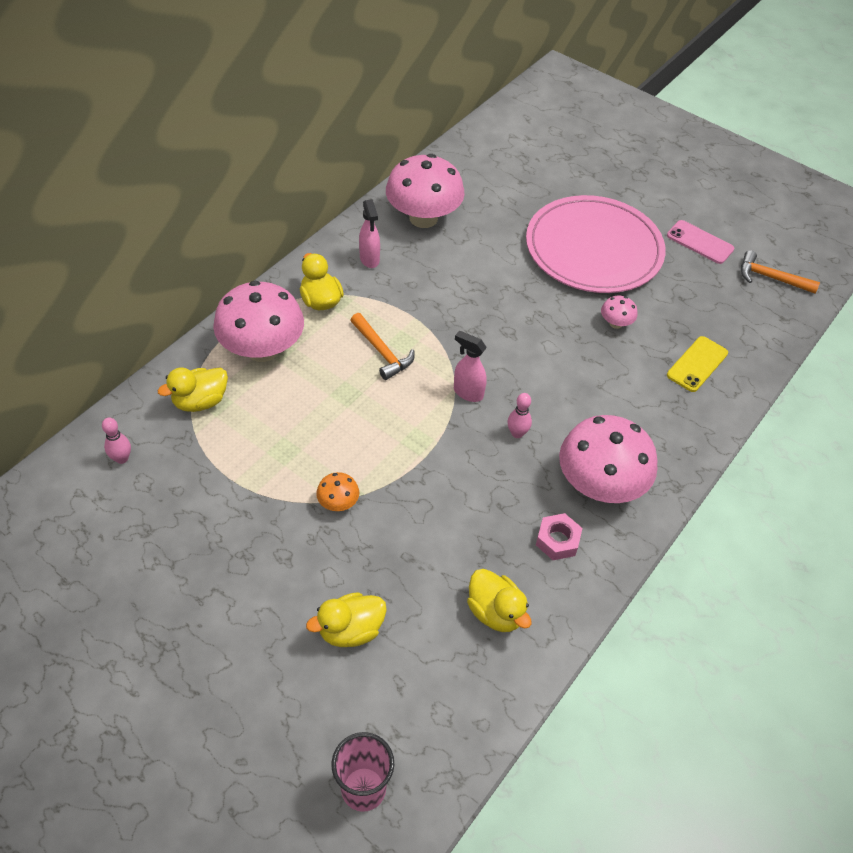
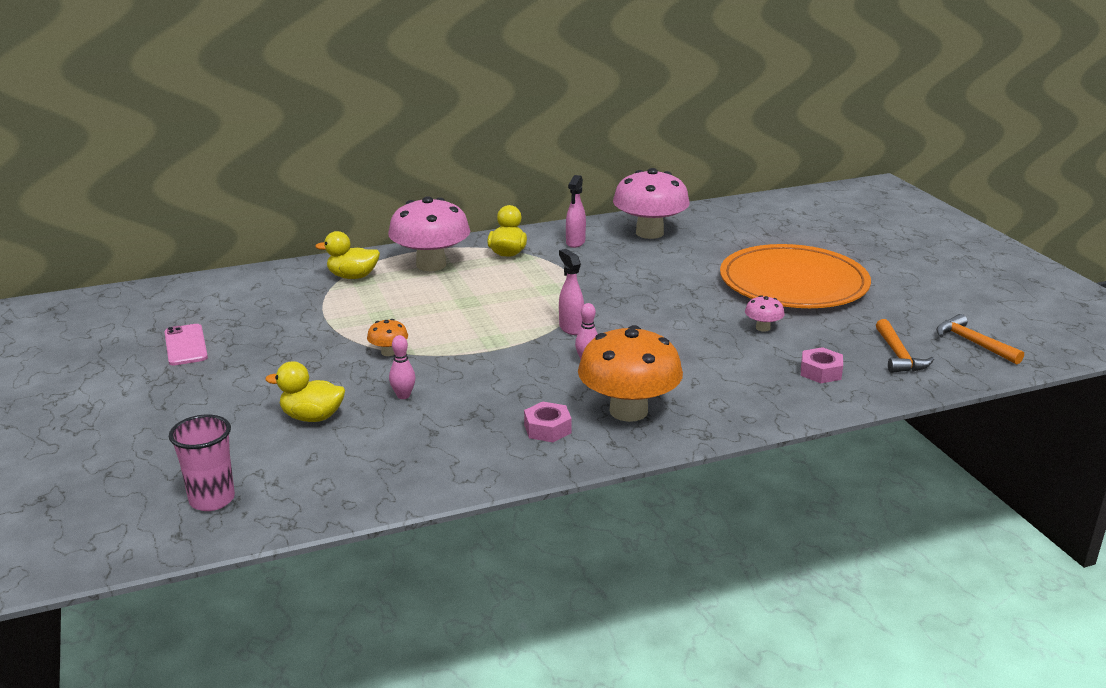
camera: 35 degrees right, 25 degrees down
pink bowling pin [102,418,131,464] -> pink bowling pin moved to [389,335,416,399]
orange hammer [350,313,415,380] -> orange hammer moved to [876,319,934,373]
yellow duck [467,569,532,632] -> none
pink plate [526,195,666,293] -> orange plate [720,244,871,308]
pink mushroom [559,415,657,503] -> orange mushroom [578,325,683,422]
pink phone [667,220,734,264] -> pink phone moved to [164,324,208,366]
yellow phone [667,336,728,392] -> pink nut [801,347,843,383]

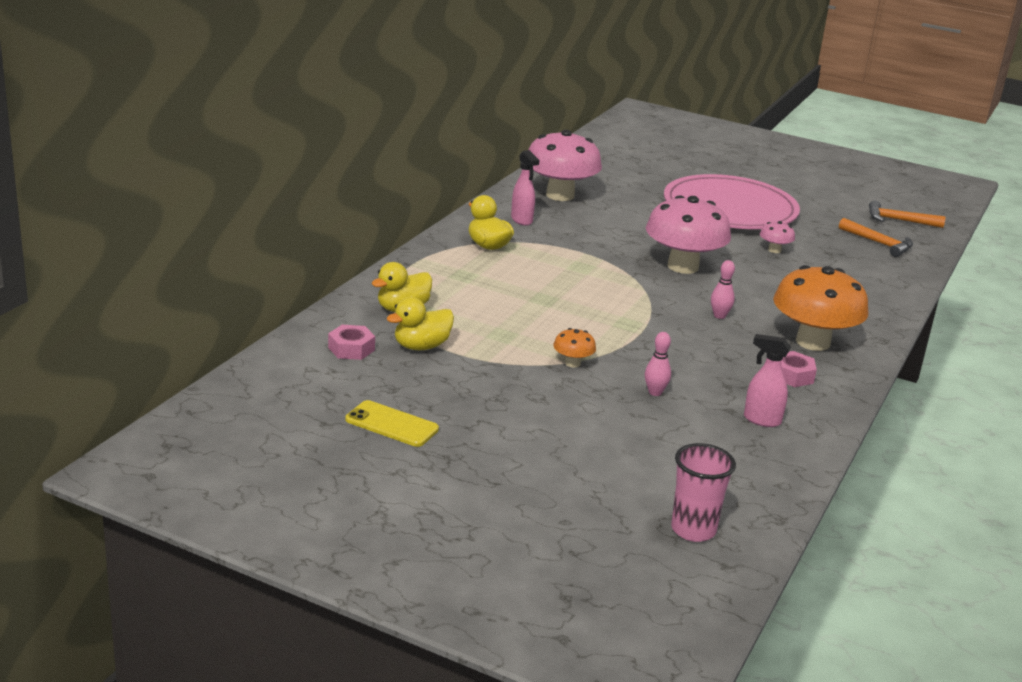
camera: 45 degrees left, 0 degrees up
pink phone [164,324,208,366] -> yellow phone [345,400,439,447]
yellow duck [265,361,345,422] -> yellow duck moved to [387,297,454,350]
pink mushroom [388,196,470,271] -> pink mushroom moved to [646,195,731,274]
pink spray bottle [559,249,584,335] -> pink spray bottle moved to [744,334,791,427]
orange plate [720,244,871,308] -> pink plate [664,174,800,229]
pink nut [801,347,843,383] -> pink nut moved to [328,325,375,360]

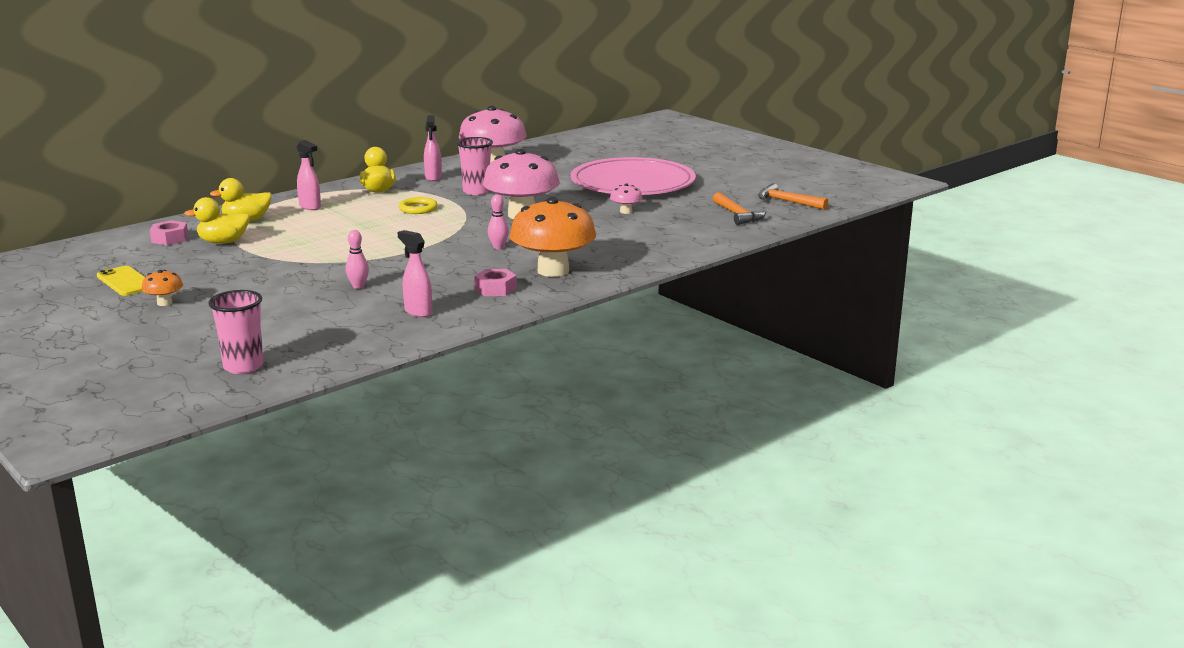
camera: 25 degrees right, 5 degrees down
orange mushroom [553,328,596,368] -> orange mushroom moved to [142,270,183,306]
none -> pink spray bottle [297,140,321,210]
none -> yellow ring [399,197,438,214]
none -> pink cup [457,137,493,195]

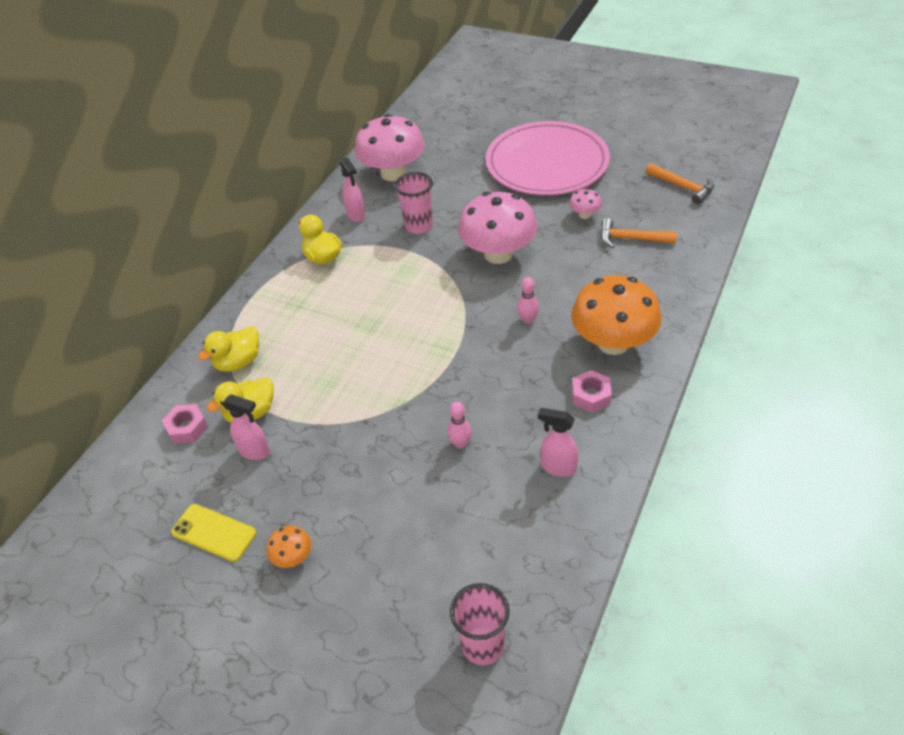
camera: 20 degrees left, 25 degrees up
pink spray bottle [297,140,321,210] -> pink spray bottle moved to [222,394,270,460]
yellow ring [399,197,438,214] -> none
orange hammer [758,183,828,210] -> orange hammer moved to [601,218,677,249]

